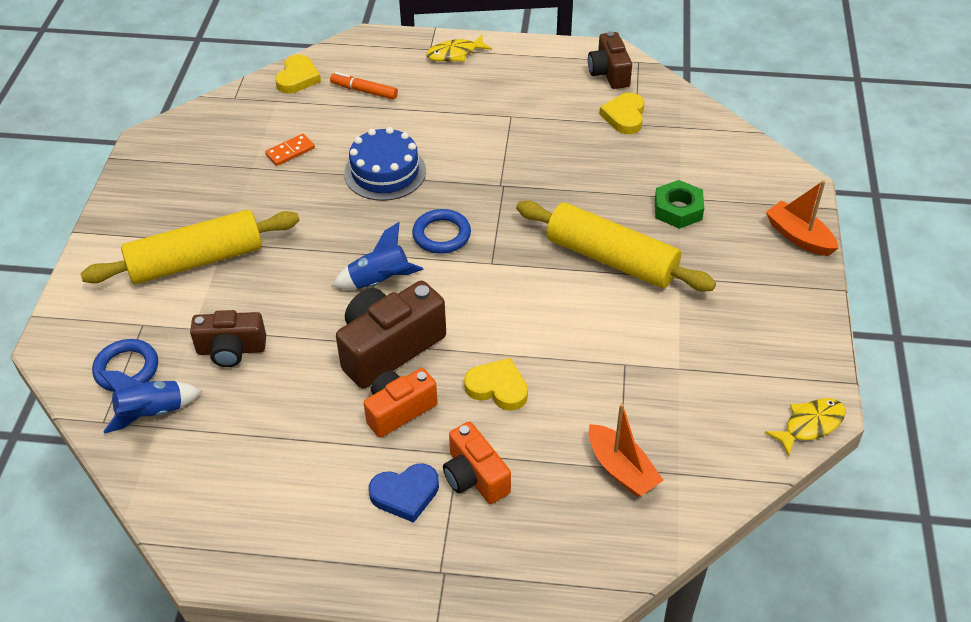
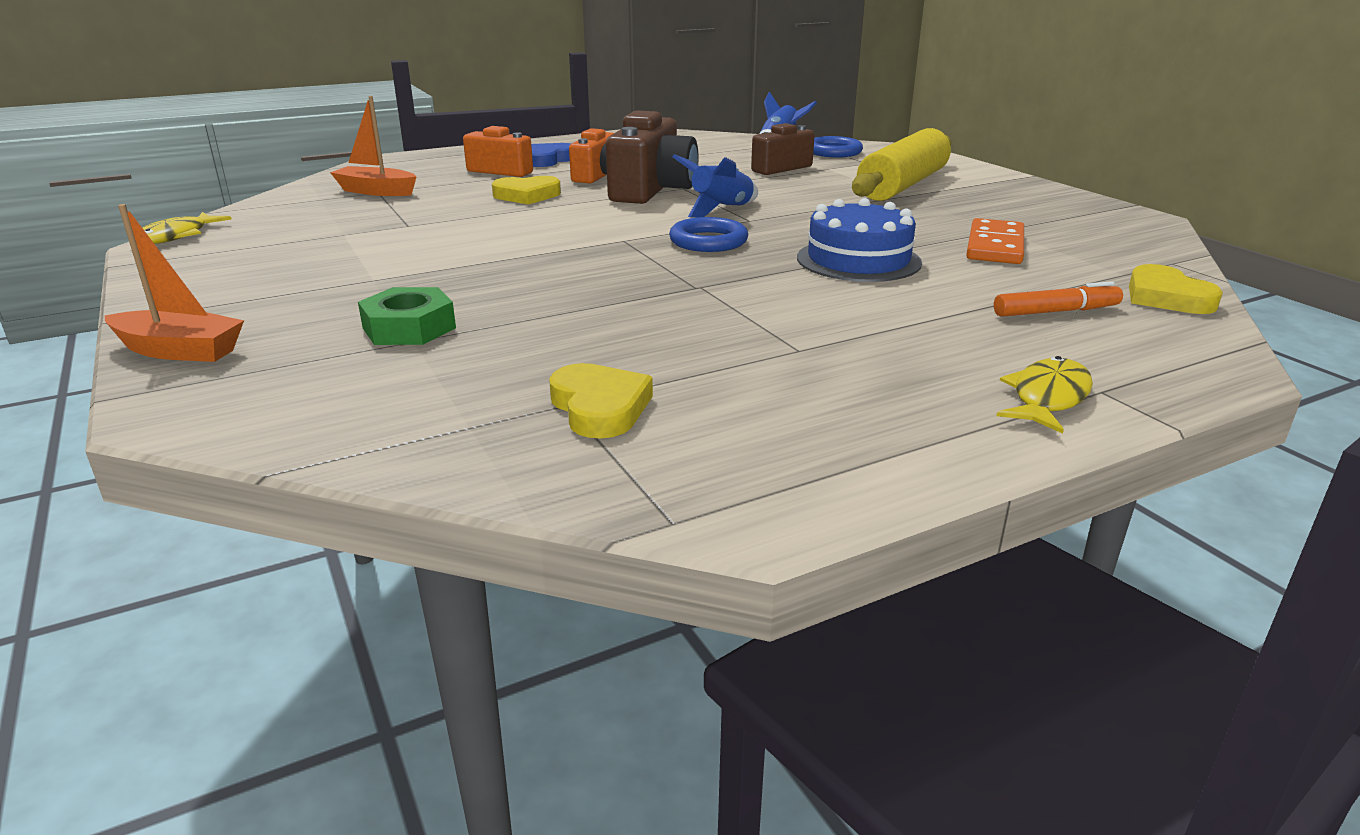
camera: 145 degrees right, 20 degrees down
orange domino [265,134,315,166] -> orange domino [966,218,1024,264], size x1.55
yellow rolling pin [516,201,716,292] -> none
brown camera [588,31,632,89] -> none

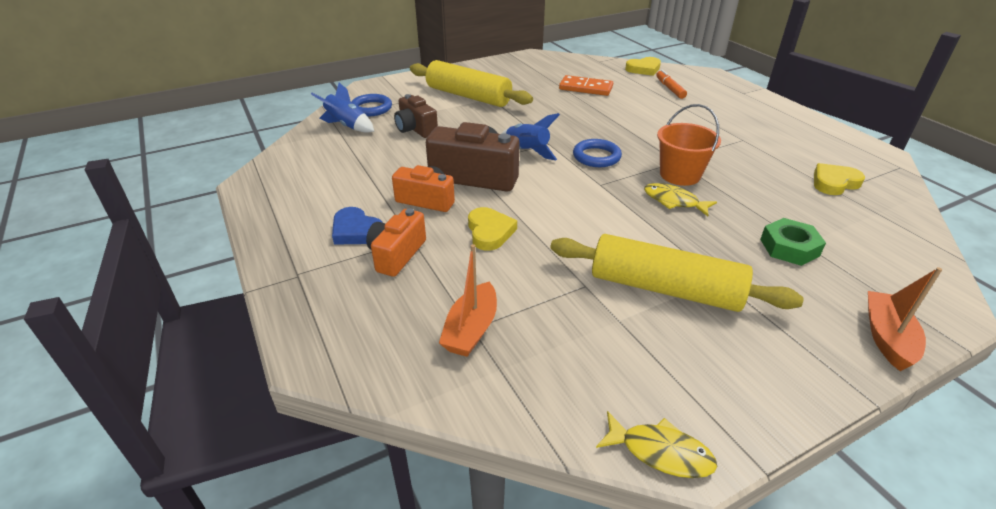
camera: 90 degrees left, 10 degrees up
blue cake [797,198,922,282] -> none
yellow fish [996,356,1093,434] -> yellow fish moved to [644,183,717,216]
none -> yellow rolling pin [550,234,804,312]
none -> orange bucket [657,104,721,186]

